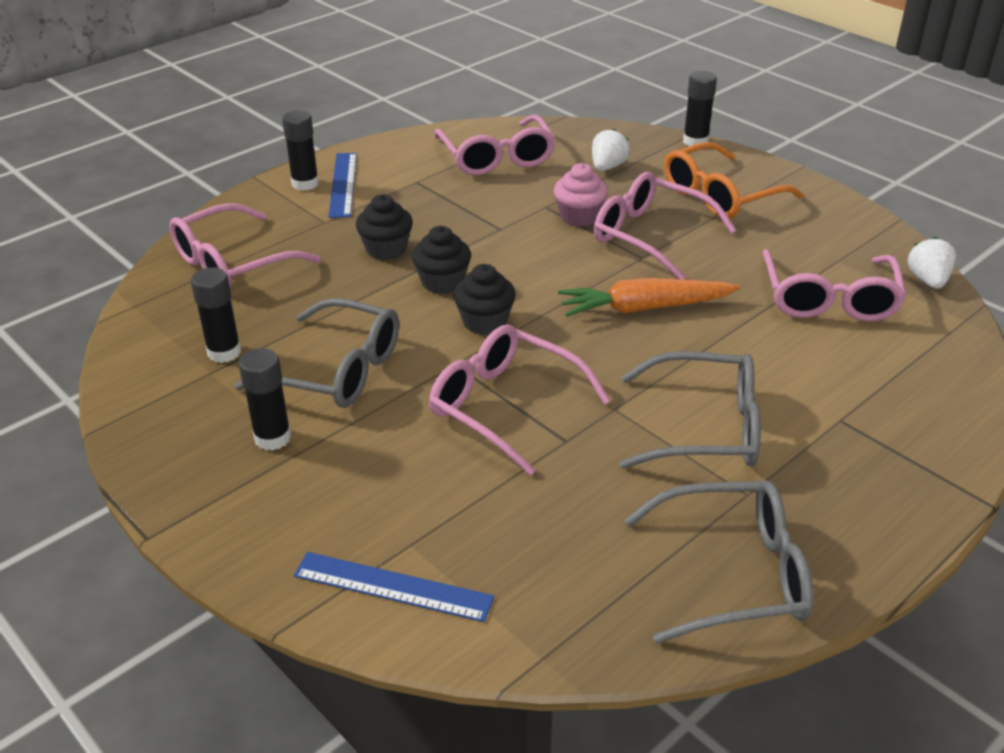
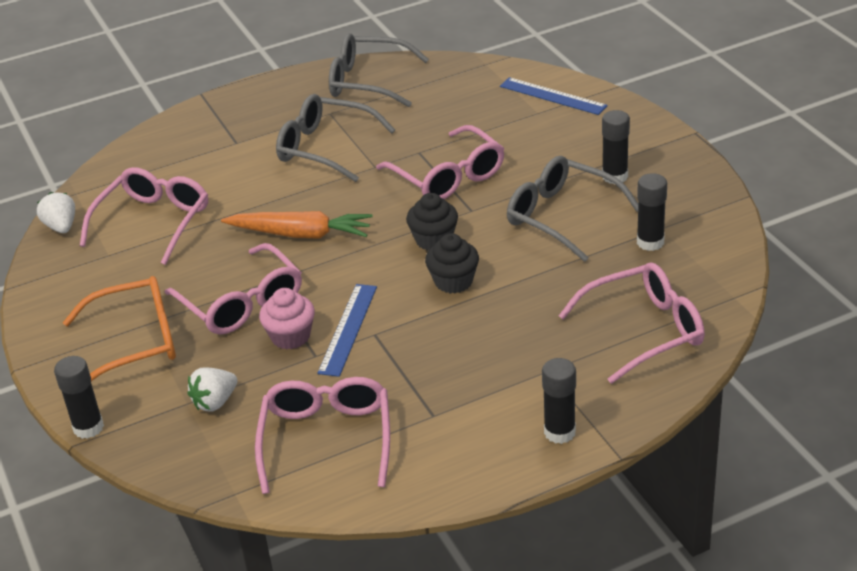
camera: 160 degrees left, 0 degrees up
blue ruler [329,153,357,218] -> blue ruler moved to [317,284,377,377]
black cupcake [356,194,413,260] -> none
white strawberry [907,237,956,289] -> white strawberry turned 135 degrees clockwise [37,192,75,233]

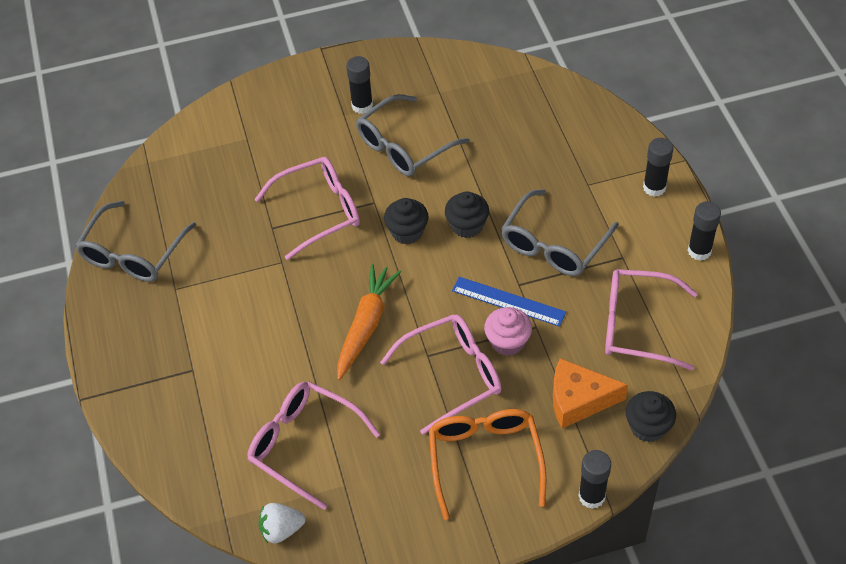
camera: 80 degrees left, 15 degrees up
white strawberry [187,368,237,411] -> orange cheese [553,358,628,428]
grey glasses [276,94,395,182] -> grey glasses moved to [501,189,619,276]
blue ruler [500,77,608,115] -> none
pink glasses [559,262,705,384] -> none
black glue stick [637,173,667,251] -> black glue stick moved to [688,201,721,261]
none -> black cupcake [626,391,676,442]

